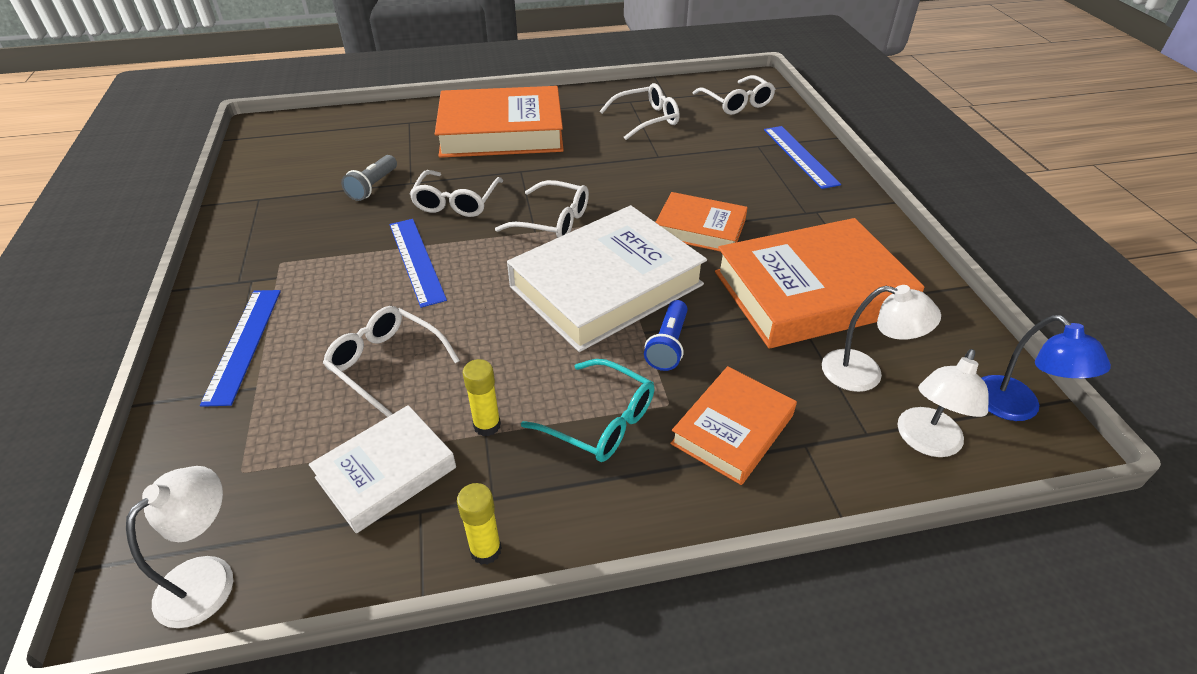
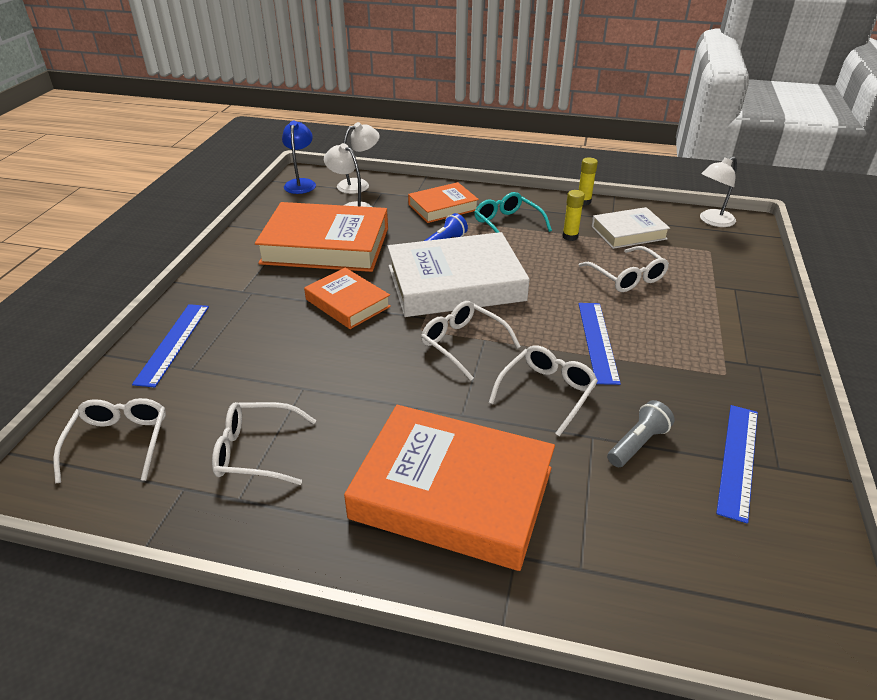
camera: 155 degrees left, 5 degrees down
blue ruler [200,290,281,407] -> blue ruler moved to [716,405,758,524]

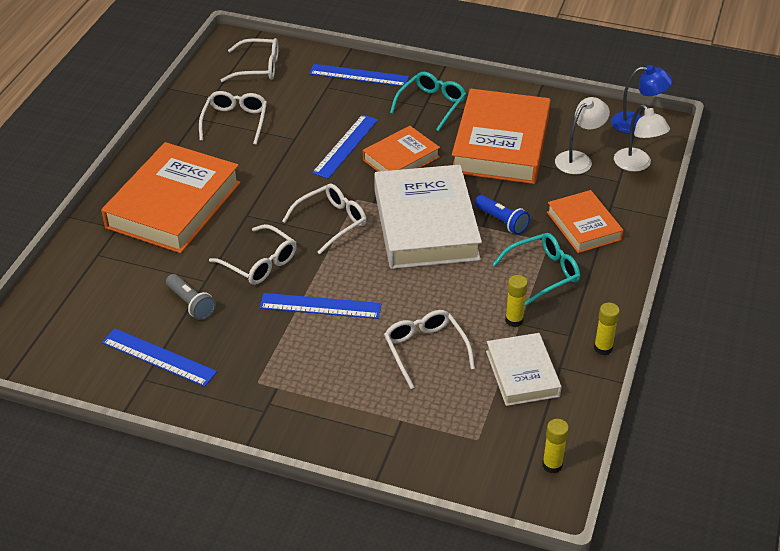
camera: 95 degrees right, 5 degrees up
white glasses [578,246,669,292] -> white glasses turned 90 degrees clockwise [384,310,475,389]
white lamp [700,156,737,227] -> yellow glue stick [542,419,569,473]
none -> blue ruler [312,115,378,179]
none -> turquoise glasses [390,72,466,131]

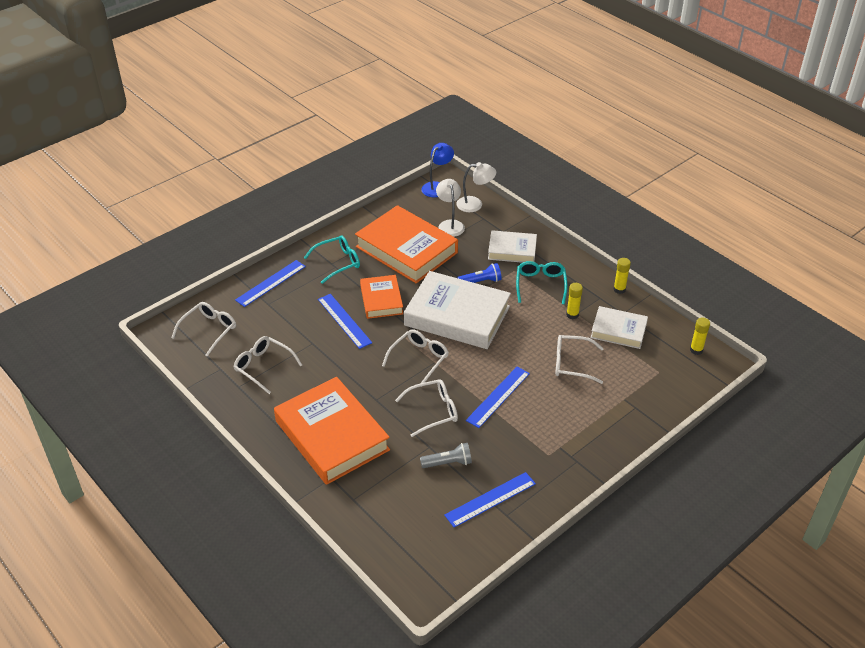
camera: 60 degrees left, 0 degrees up
white glasses [282,183,366,254] -> white glasses turned 45 degrees clockwise [382,329,449,387]
turquoise glasses [390,72,466,131] -> turquoise glasses turned 90 degrees clockwise [304,235,360,284]
orange book [547,190,624,253] -> white book [488,230,537,263]

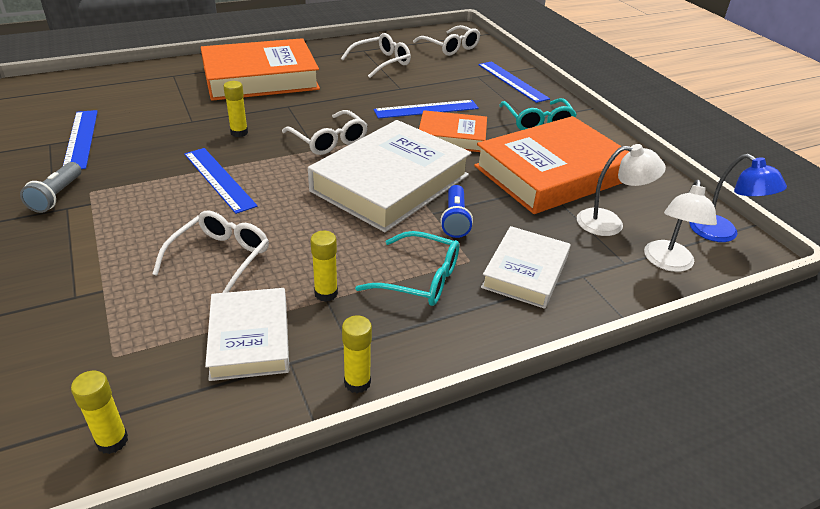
camera: 105 degrees right, 5 degrees down
white glasses [395,379,458,437] -> yellow glue stick [223,81,248,137]
grey flashlight [420,443,472,468] -> grey flashlight moved to [20,162,81,213]
white book [591,306,648,349] -> white book turned 45 degrees counterclockwise [205,288,289,381]

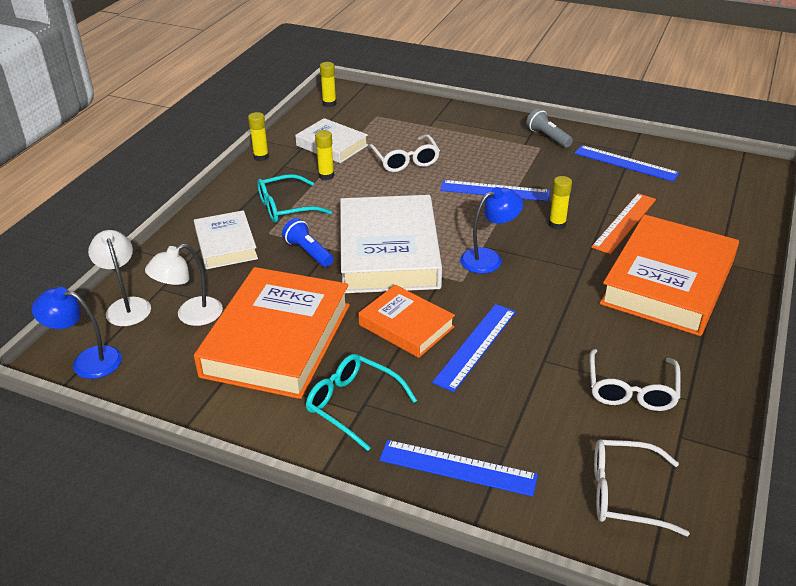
camera: 140 degrees right, 0 degrees up
white glasses [282,110,368,155] -> blue lamp [460,187,523,274]
orange book [419,110,487,152] -> orange book turned 75 degrees clockwise [358,285,455,358]
none -> orange ruler [591,193,656,254]

